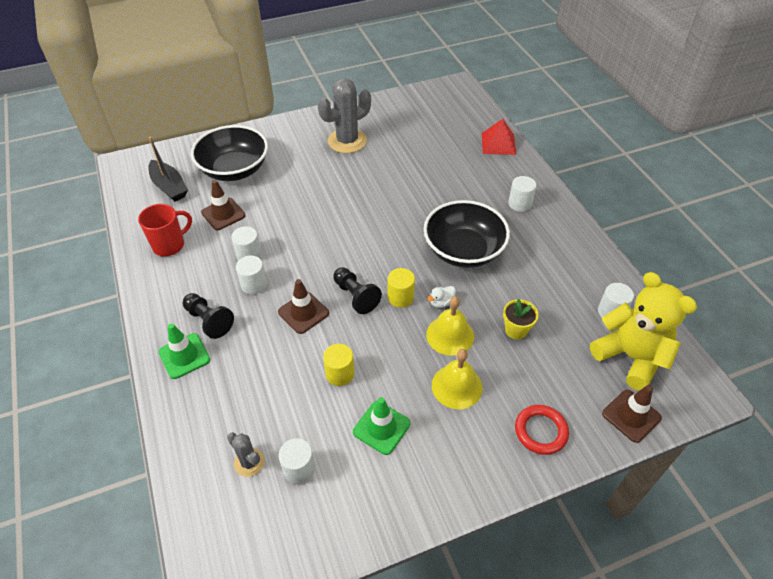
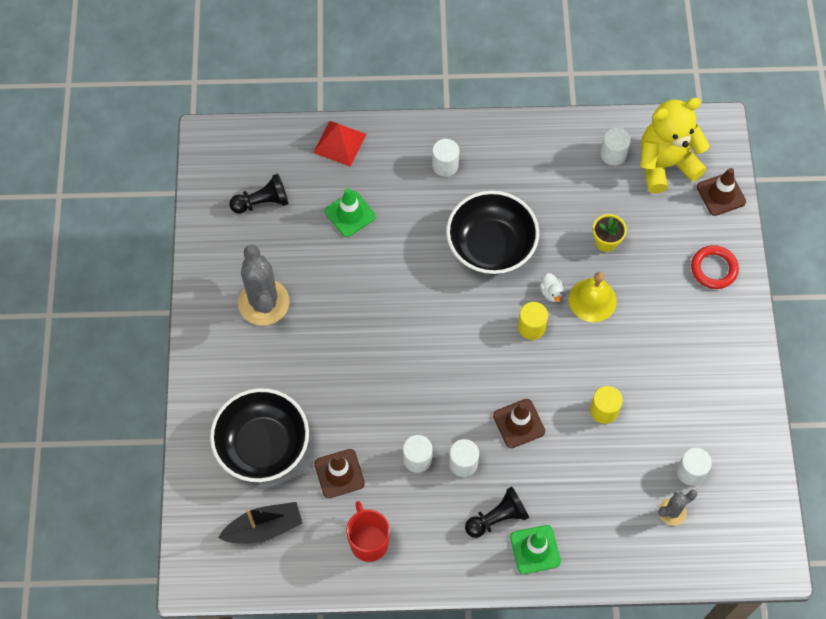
camera: 70 degrees left, 15 degrees up
black pawn [333,267,382,314] -> black pawn moved to [229,174,289,214]
green traffic cone [353,397,410,455] -> green traffic cone moved to [325,188,376,237]
yellow bell [432,349,482,409] -> none

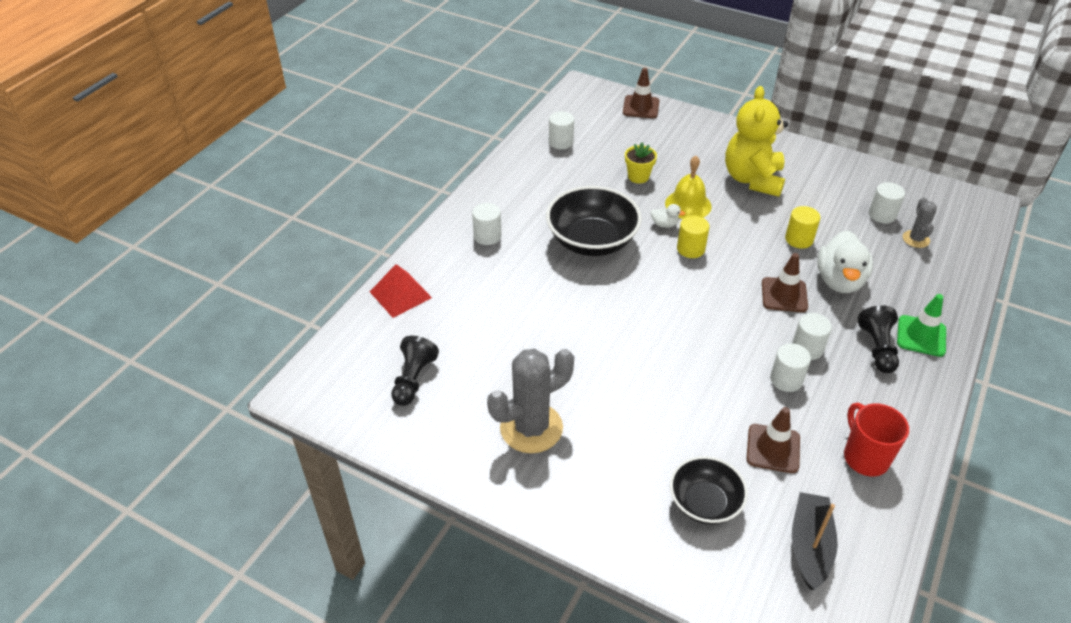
camera: 60 degrees left, 20 degrees down
black bowl [210,388,309,482] -> black bowl [670,456,748,525], size x0.62
grey cactus [238,245,290,326] -> grey cactus turned 45 degrees counterclockwise [487,349,574,453]
green traffic cone [325,188,376,237] -> none
red mug [346,501,390,562] -> red mug turned 60 degrees clockwise [844,403,909,476]
yellow teddy bear [640,98,710,193] -> yellow teddy bear moved to [725,86,788,197]
red ring [691,245,739,289] -> none
none -> white duck [817,231,873,293]

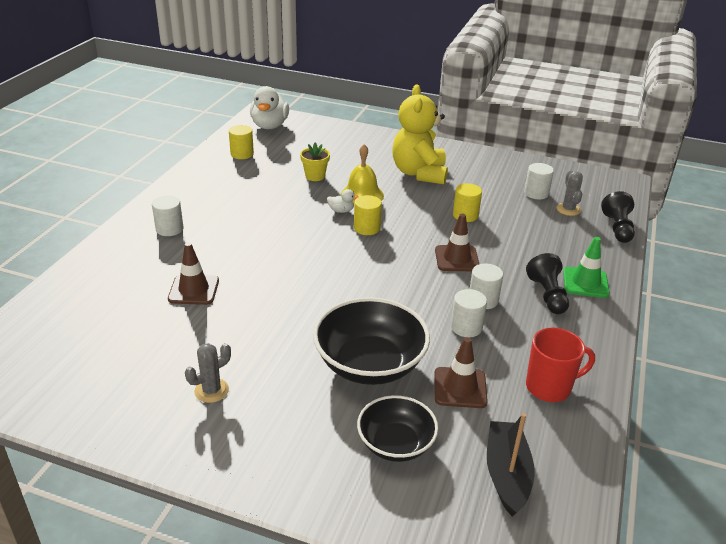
camera: 10 degrees left, 10 degrees down
red pyramid [370,264,432,318] -> none
black pawn [391,336,439,406] -> black pawn moved to [601,191,635,243]
grey cactus [487,349,574,453] -> grey cactus [185,343,231,403], size x0.51
black bowl [546,186,642,256] -> black bowl moved to [313,297,430,385]
white cylinder [549,112,574,149] -> yellow cylinder [229,125,254,159]
brown traffic cone [623,68,660,118] -> brown traffic cone moved to [168,242,219,305]
white duck [817,231,873,293] -> white duck moved to [250,86,289,129]
red mug [844,403,909,476] -> red mug turned 105 degrees clockwise [526,328,595,402]

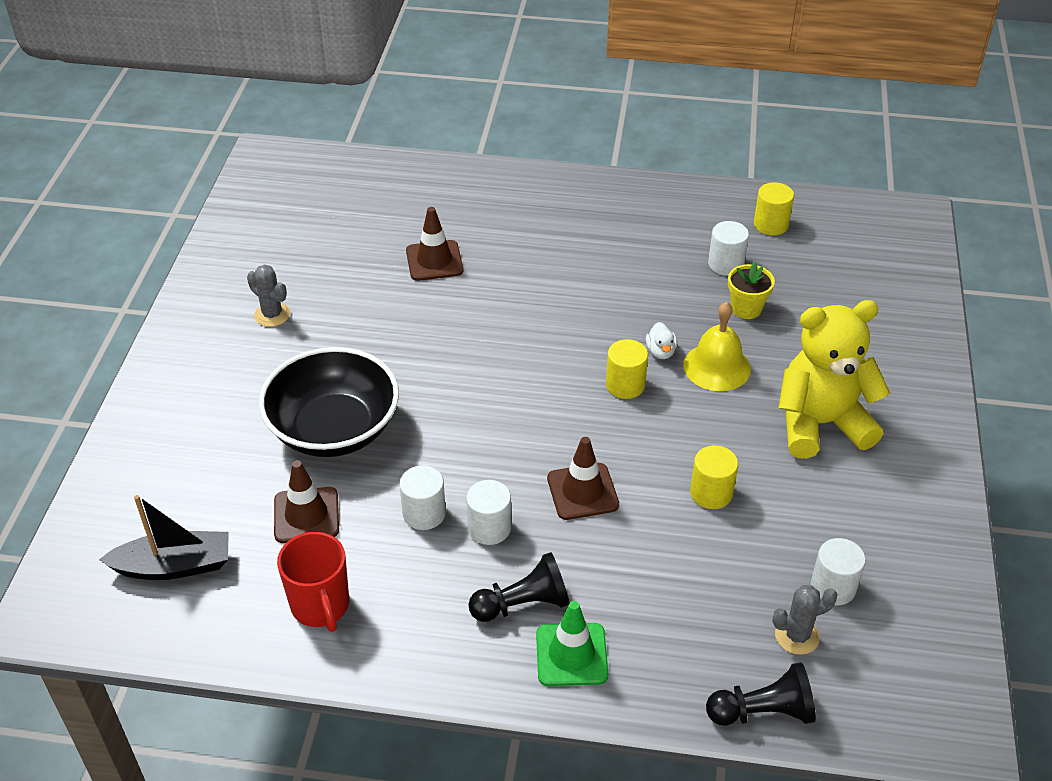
camera: 80 degrees right, 10 degrees up
white cylinder [152,196,184,236] -> white cylinder moved to [708,221,749,276]
white duck [250,86,289,129] -> none
black bowl [357,395,438,462] -> none

